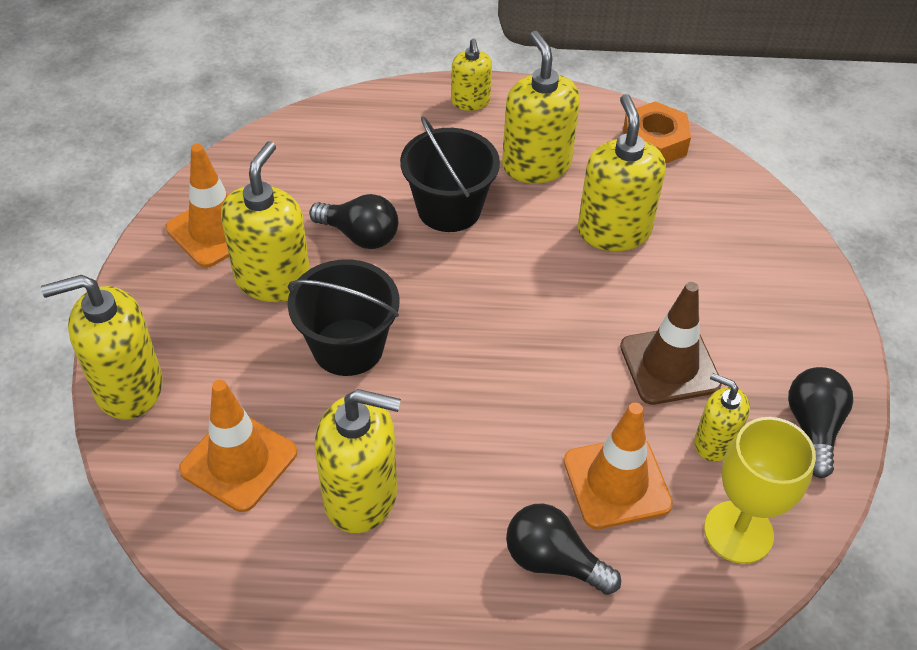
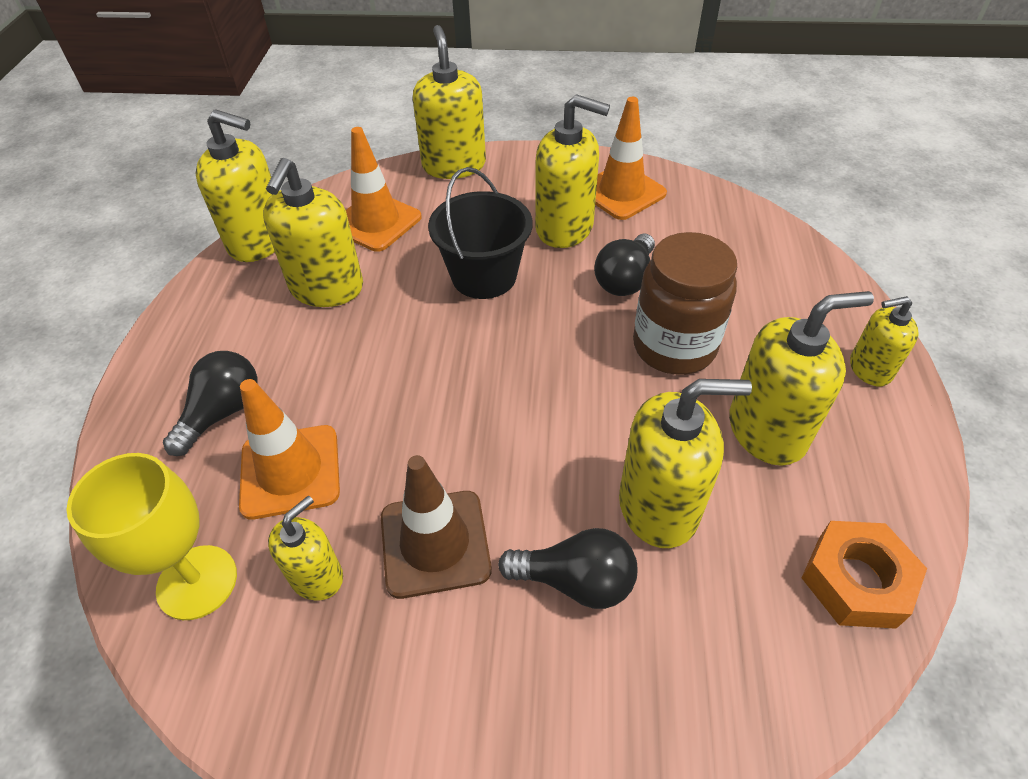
camera: 95 degrees right, 0 degrees up
black bucket [400,116,500,232] -> brown jar [633,232,737,375]
black light bulb [788,367,853,478] -> black light bulb moved to [498,528,637,609]
none -> yellow soap dispenser [195,109,275,262]

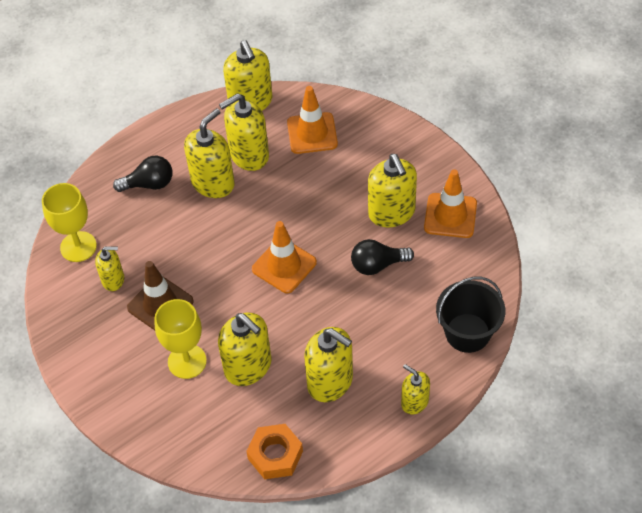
camera: 50 degrees right, 5 degrees up
orange traffic cone [239,379,340,520] -> orange traffic cone moved to [252,221,317,293]
yellow soap dispenser [413,25,486,179] -> yellow soap dispenser moved to [184,108,235,198]
black bucket [428,167,532,299] -> black bucket moved to [436,277,505,353]
black light bulb [498,528,637,609] -> yellow goblet [155,299,207,379]
brown jar [633,232,737,375] -> none

